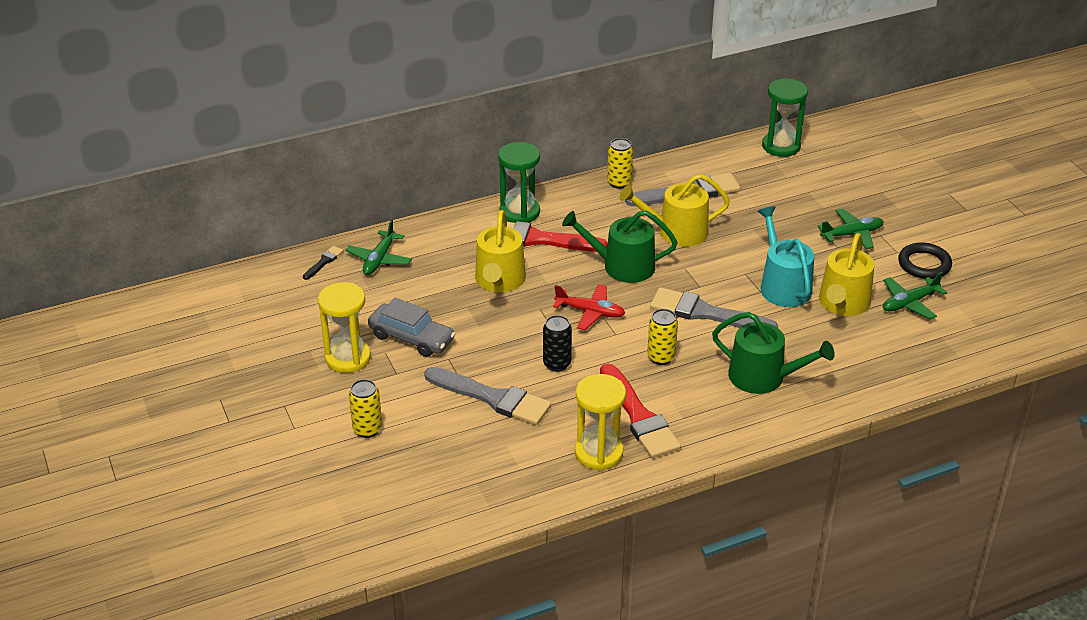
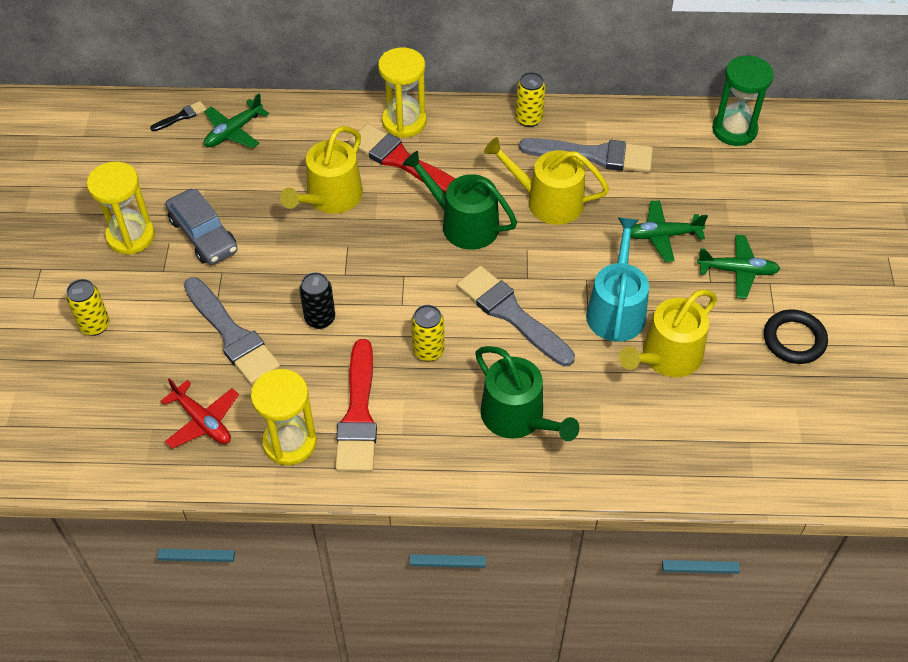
camera: 25 degrees right, 15 degrees up
green hourglass [498,142,540,223] -> yellow hourglass [378,47,427,138]
red plane [553,284,625,330] -> red plane moved to [161,378,239,448]
green plane [883,272,947,320] -> green plane moved to [630,200,708,262]

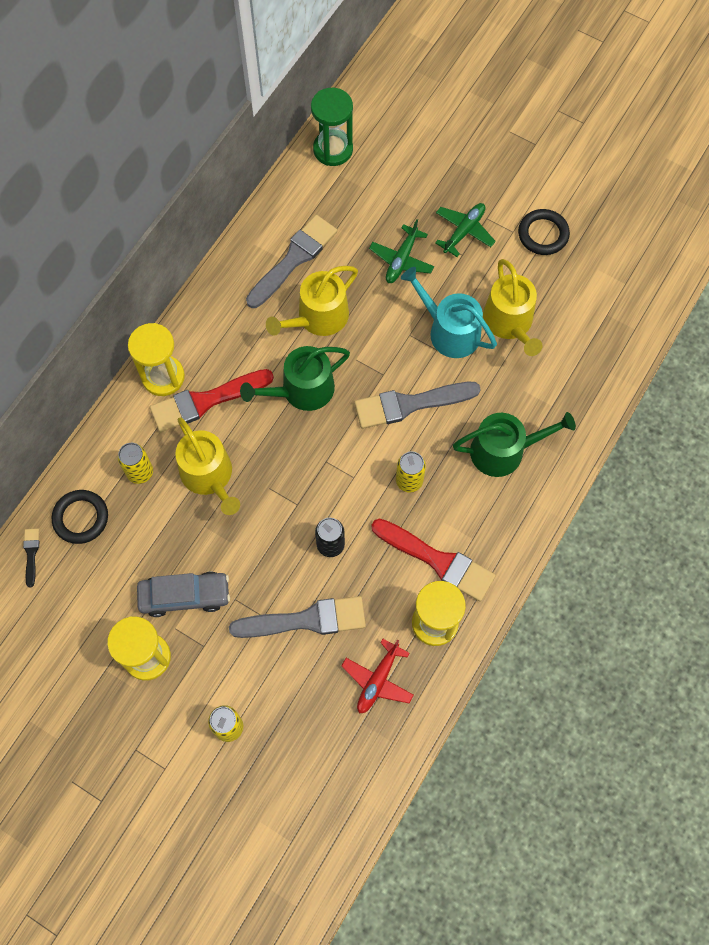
camera: 60 degrees left, 15 degrees up
red plane [161,378,239,448] -> red plane turned 135 degrees clockwise [342,639,414,714]
green plane [204,93,269,148] -> black ring [52,490,108,544]
yellow can [515,72,546,127] -> yellow can moved to [118,443,153,484]

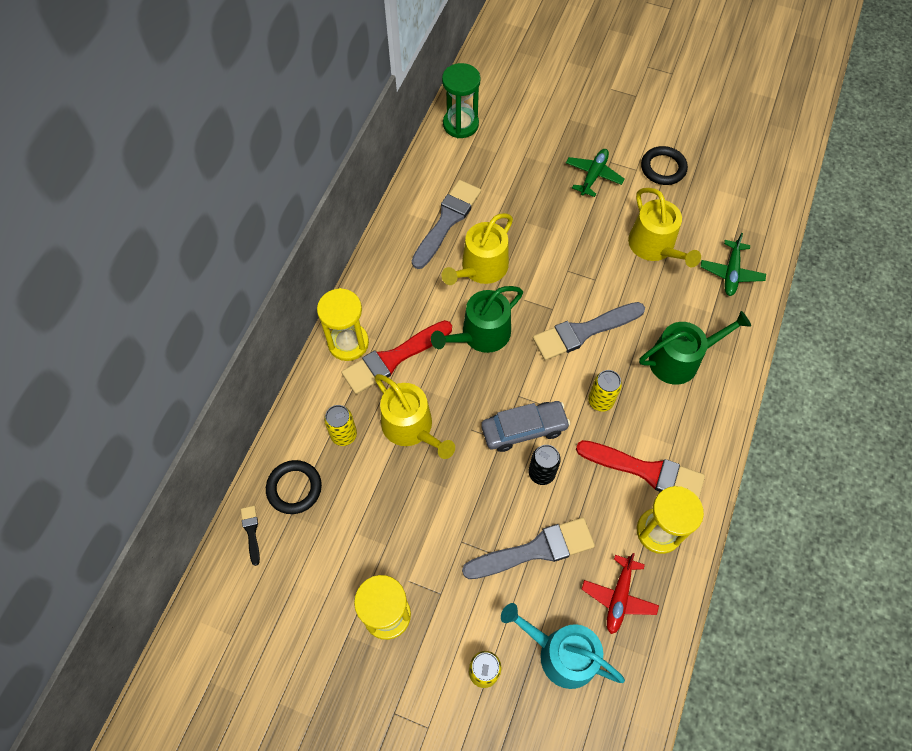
camera: 10 degrees left, 5 degrees down
grey car [137,572,230,617] -> grey car moved to [481,401,570,452]
green plane [369,219,434,283] -> green plane moved to [700,233,766,296]
turquoise watering can [401,267,497,358] -> turquoise watering can moved to [501,603,625,689]

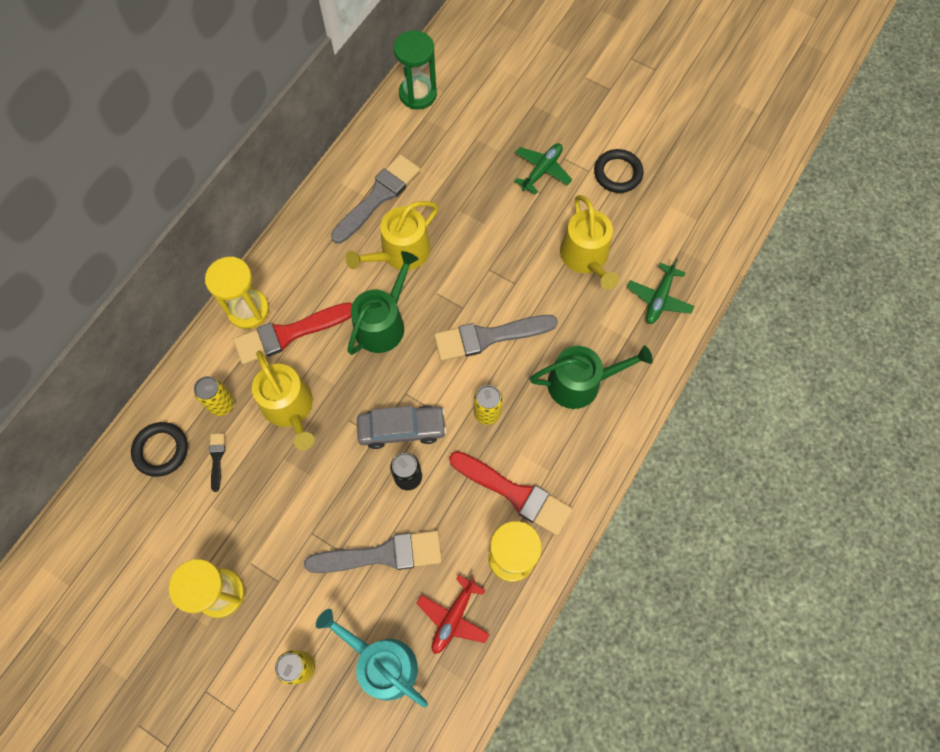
camera: 10 degrees right, 5 degrees up
black brush [241,506,260,566] -> black brush moved to [209,433,225,492]
green watering can [431,286,523,353] -> green watering can turned 150 degrees clockwise [347,251,418,355]

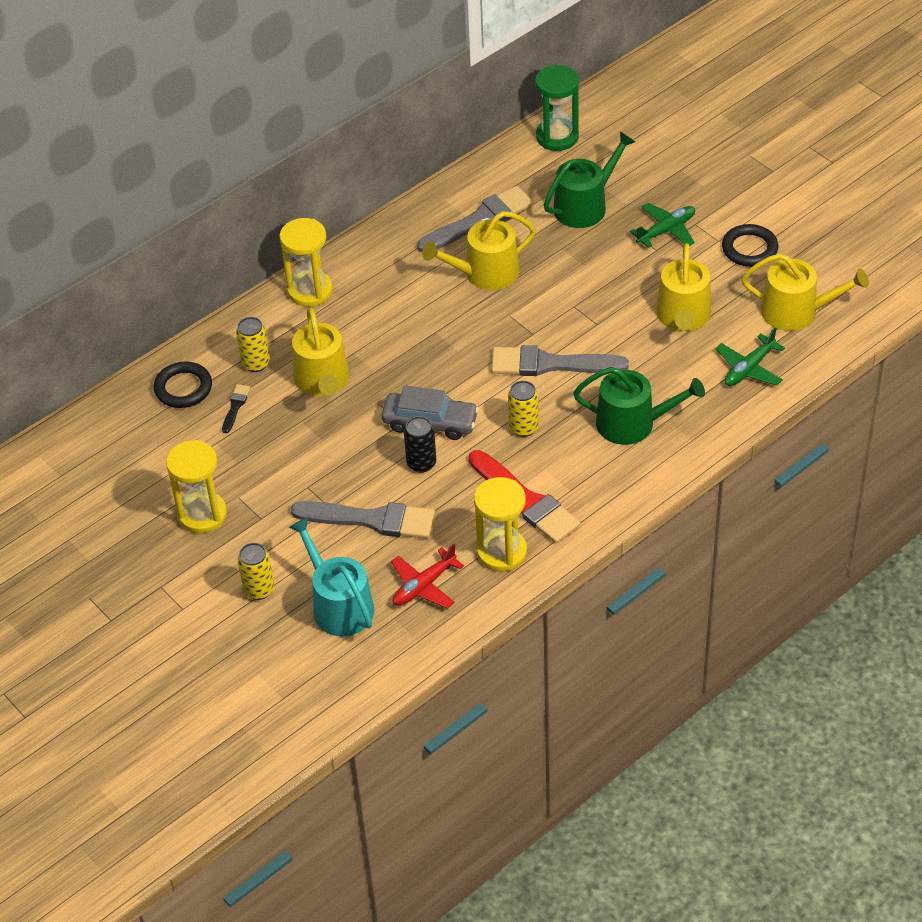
camera: 20 degrees right, 20 degrees down
red brush [233,302,352,365] -> none
green watering can [347,251,418,355] -> green watering can moved to [544,131,635,228]
none -> yellow watering can [741,253,869,331]

